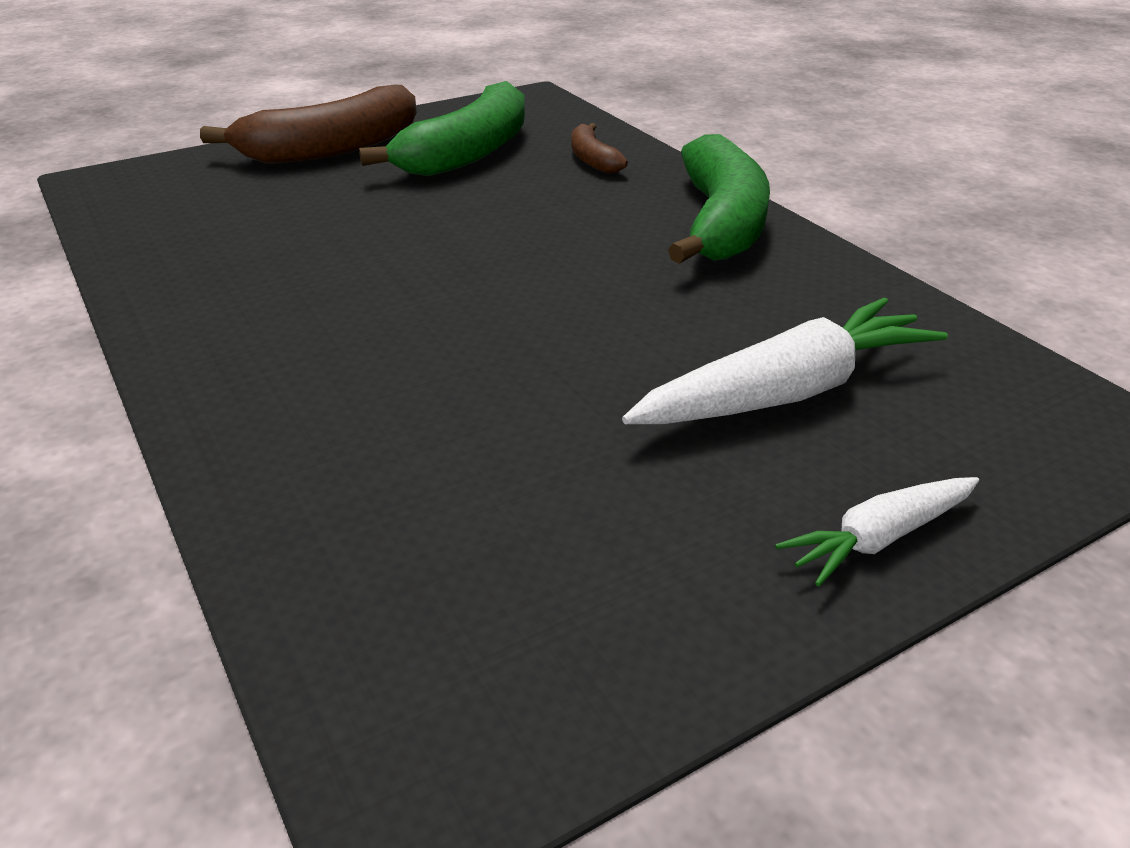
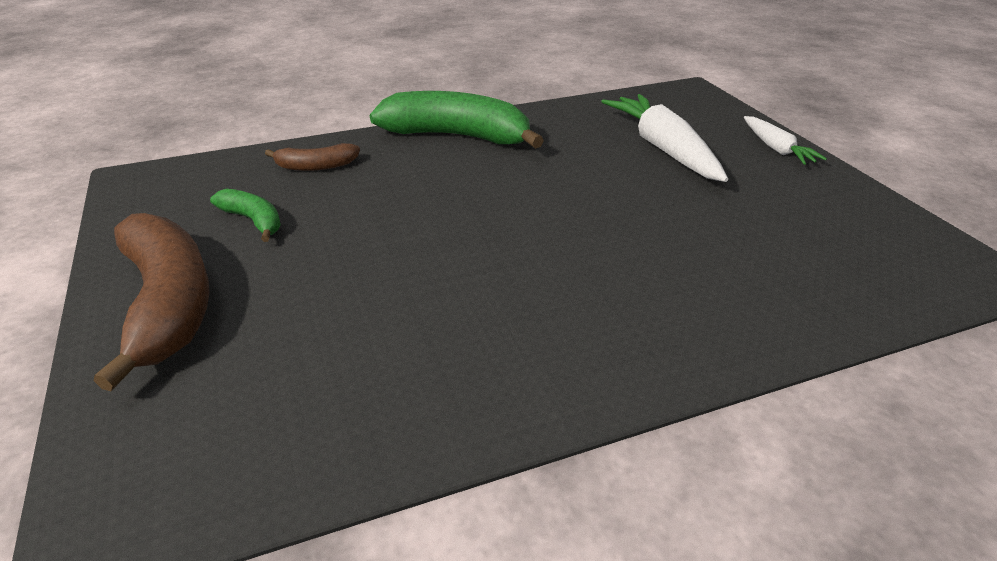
camera: 80 degrees left, 0 degrees up
green banana [359,81,525,176] -> green banana [210,189,281,242], size x0.49

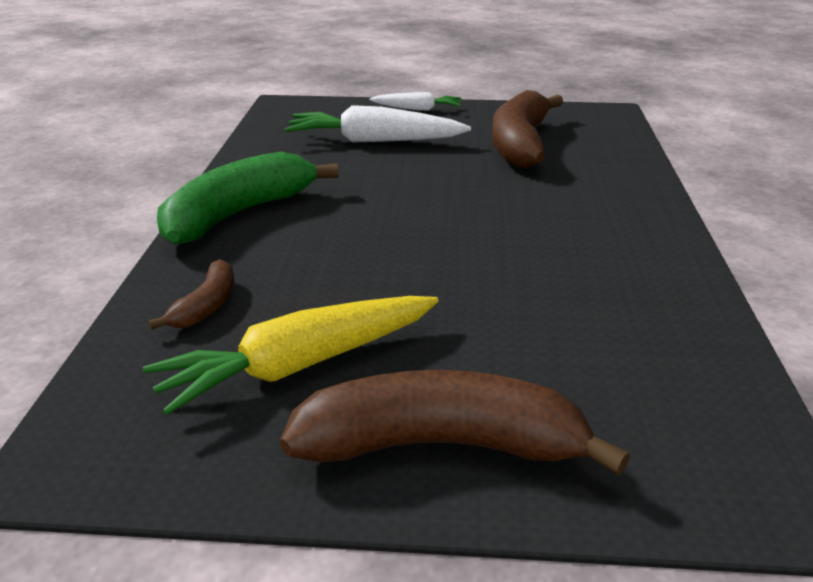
camera: 65 degrees left, 5 degrees down
green banana [210,189,281,242] -> yellow carrot [143,296,439,415]
none -> brown banana [492,90,563,168]

